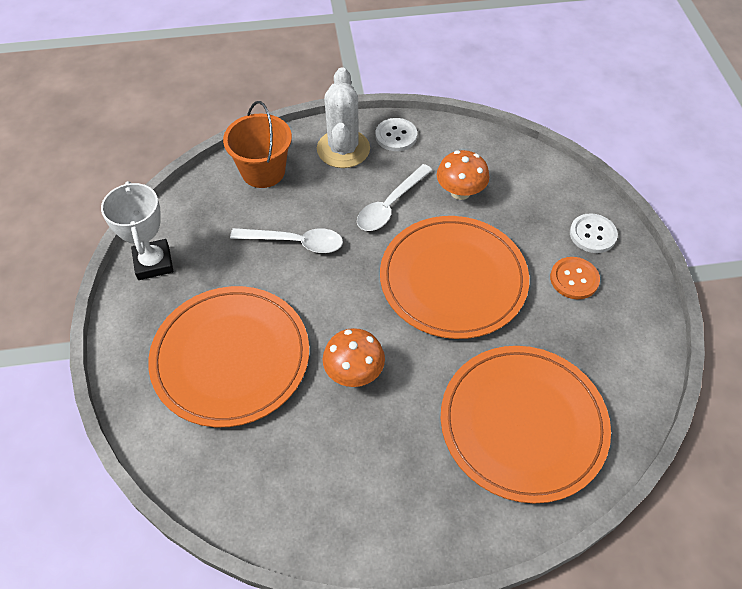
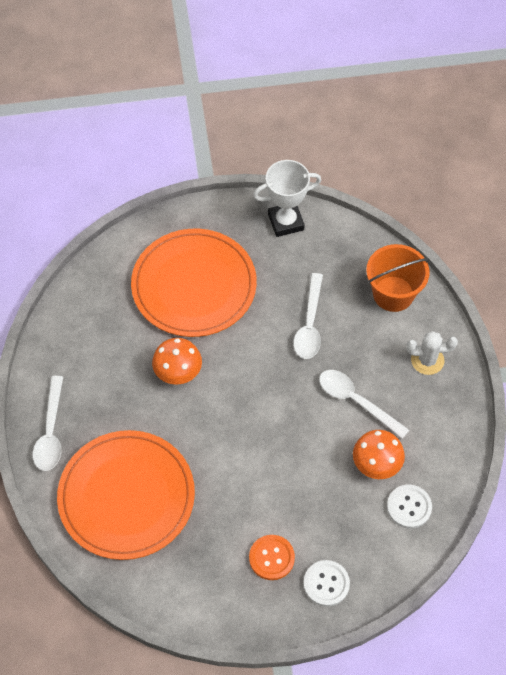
camera: 90 degrees right, 5 degrees up
white cactus [317,67,370,168] -> white cactus [406,331,458,375], size x0.63
white button [375,118,417,151] -> white button moved to [387,485,432,529]
orange plate [380,216,529,339] -> none
none -> white spoon [33,376,63,471]

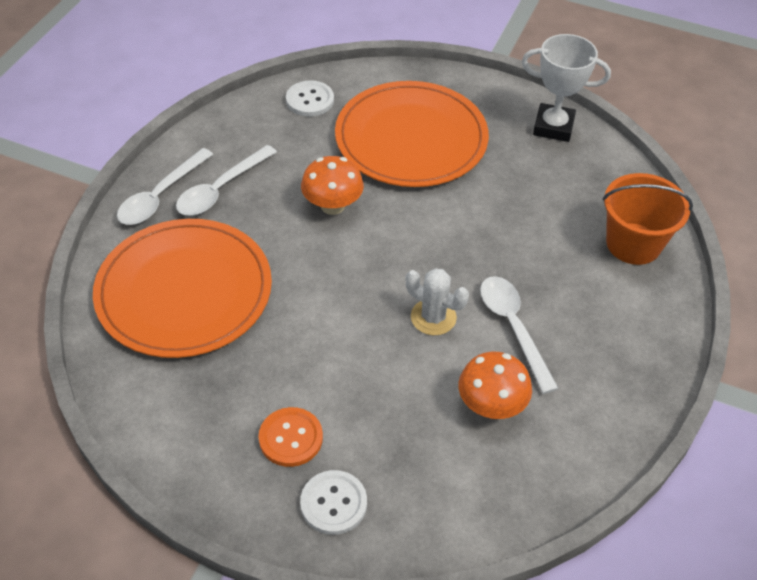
camera: 30 degrees right, 10 degrees down
white spoon [293,273,323,359] -> white spoon moved to [176,145,277,216]
white button [387,485,432,529] -> white button moved to [286,80,334,117]
white cactus [406,331,458,375] -> white cactus moved to [406,268,469,335]

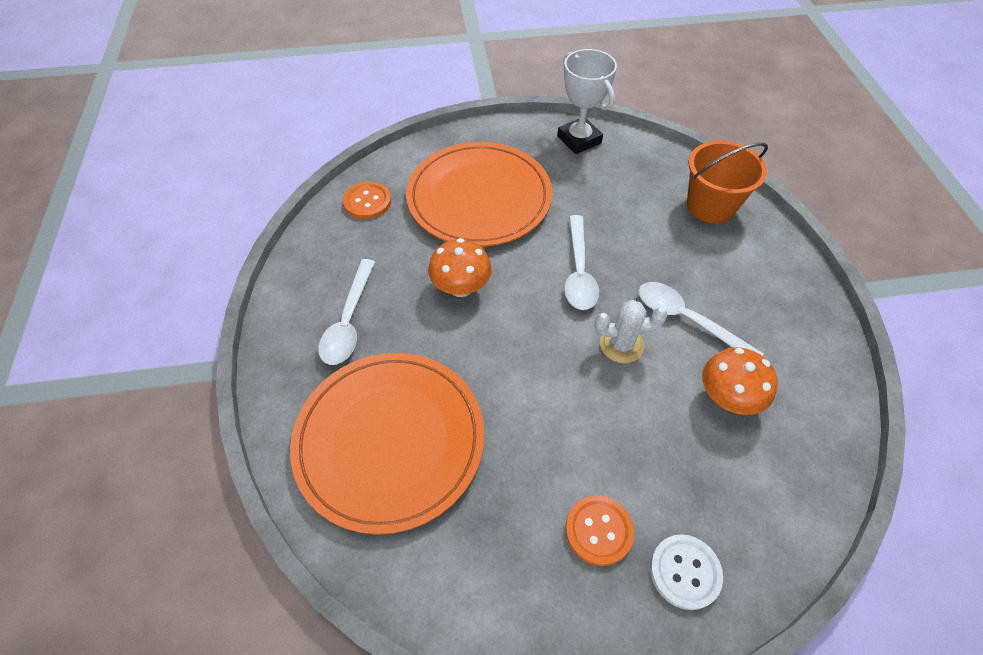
camera: 30 degrees left, 5 degrees up
white spoon [117,148,213,225] -> white spoon moved to [564,215,599,310]
white button [286,80,334,117] -> orange button [343,182,391,219]
white trophy [522,34,611,142] -> white trophy turned 75 degrees clockwise [557,49,617,154]

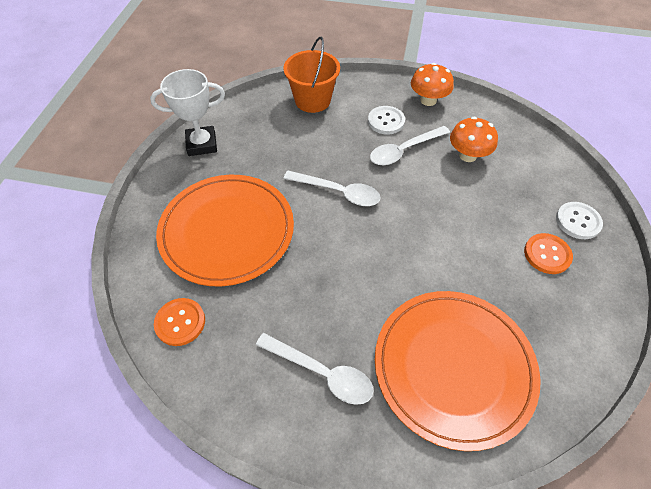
camera: 70 degrees left, 0 degrees up
orange mushroom [428,238,492,297] -> orange mushroom moved to [411,63,454,106]
white cactus [595,300,667,363] -> none
none -> white button [368,106,405,134]

